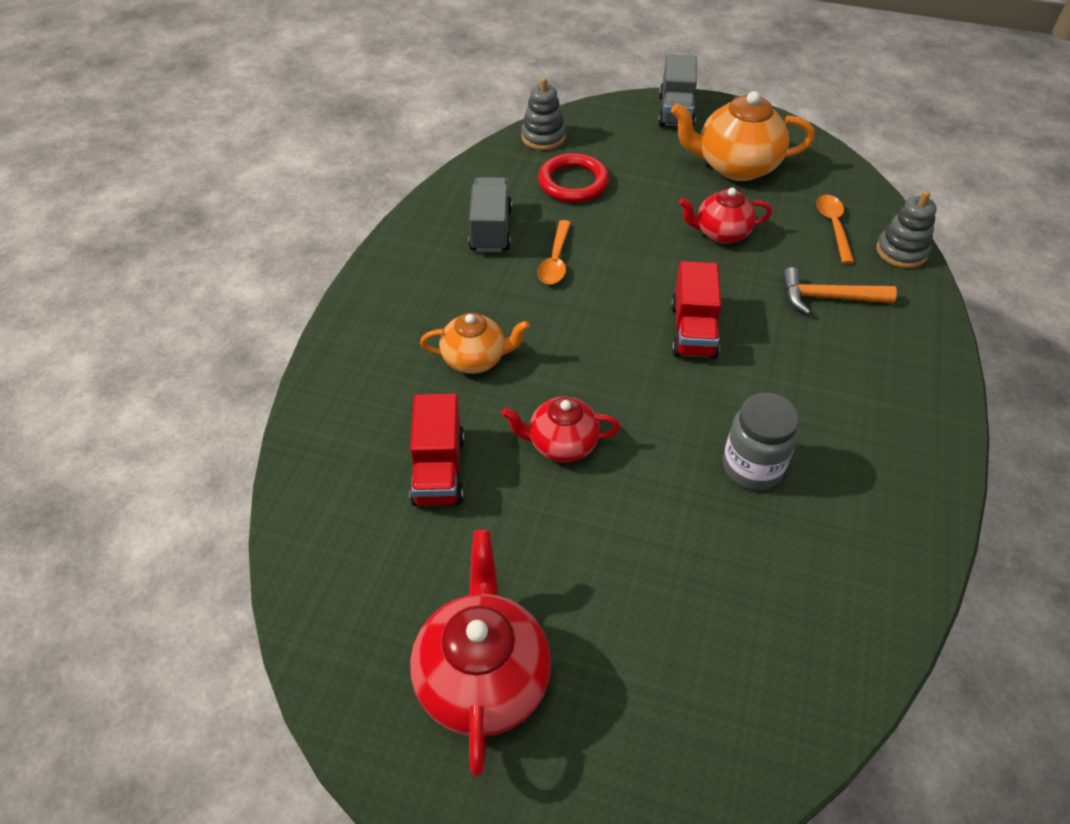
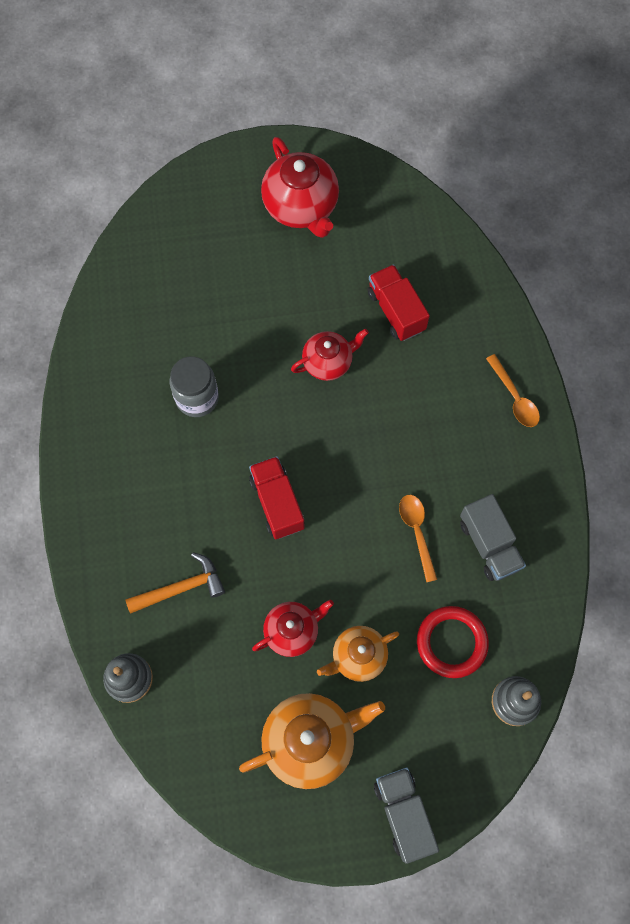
camera: 155 degrees right, 20 degrees up
orange teapot [420,313,530,374] -> orange teapot moved to [317,626,399,682]
orange spoon [816,195,854,264] -> orange spoon moved to [486,354,540,427]

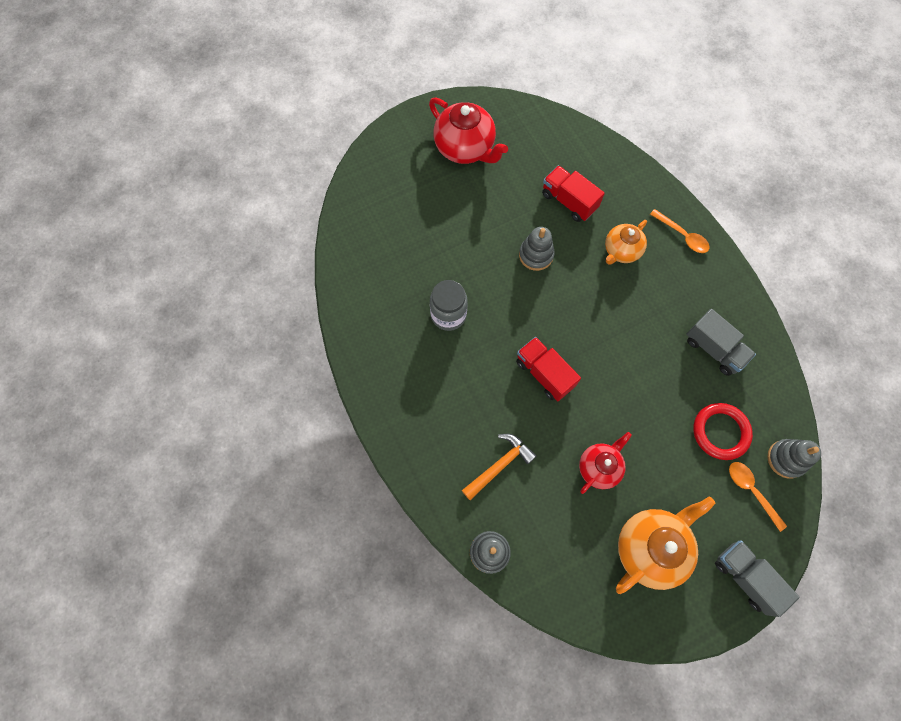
camera: 20 degrees left, 0 degrees up
red teapot [291,328,369,381] -> grey stacking toy [519,227,555,271]
orange teapot [317,626,399,682] -> orange teapot moved to [605,220,647,265]
orange spoon [399,495,437,583] -> orange spoon moved to [729,462,787,532]

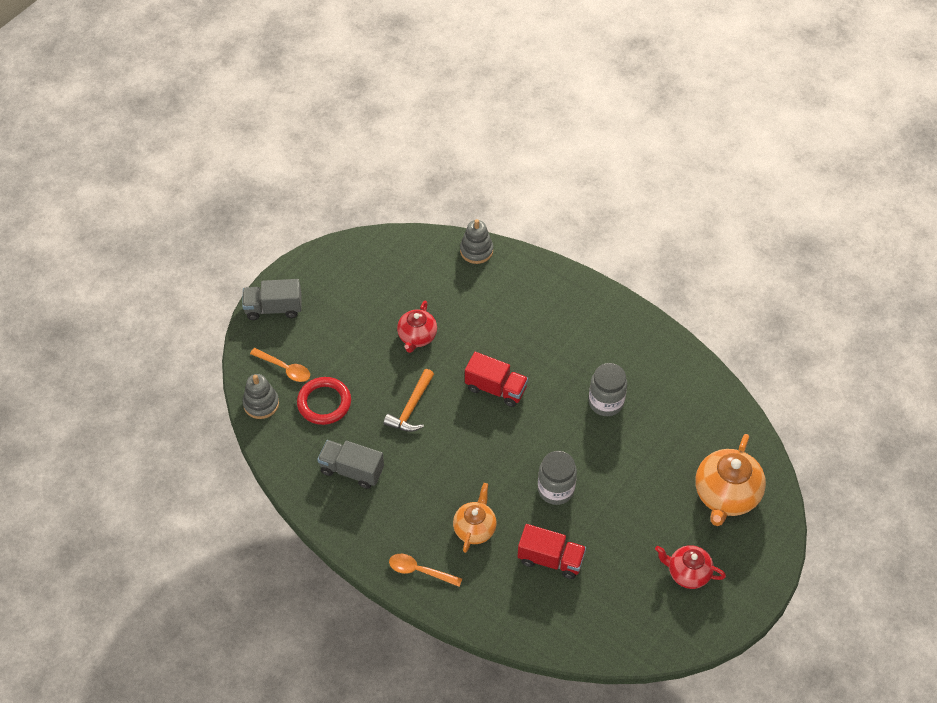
camera: 155 degrees right, 15 degrees down
red teapot [429,97,508,164] -> red teapot [655,545,726,589], size x0.62
orange hammer [462,434,536,500] -> orange hammer moved to [384,369,434,432]
grey stacking toy [519,227,555,271] -> grey jar [538,451,577,505]
orange teapot [616,496,716,594] -> orange teapot moved to [695,434,766,526]
grey truck [715,541,800,617] -> grey truck turned 150 degrees clockwise [242,279,302,320]

